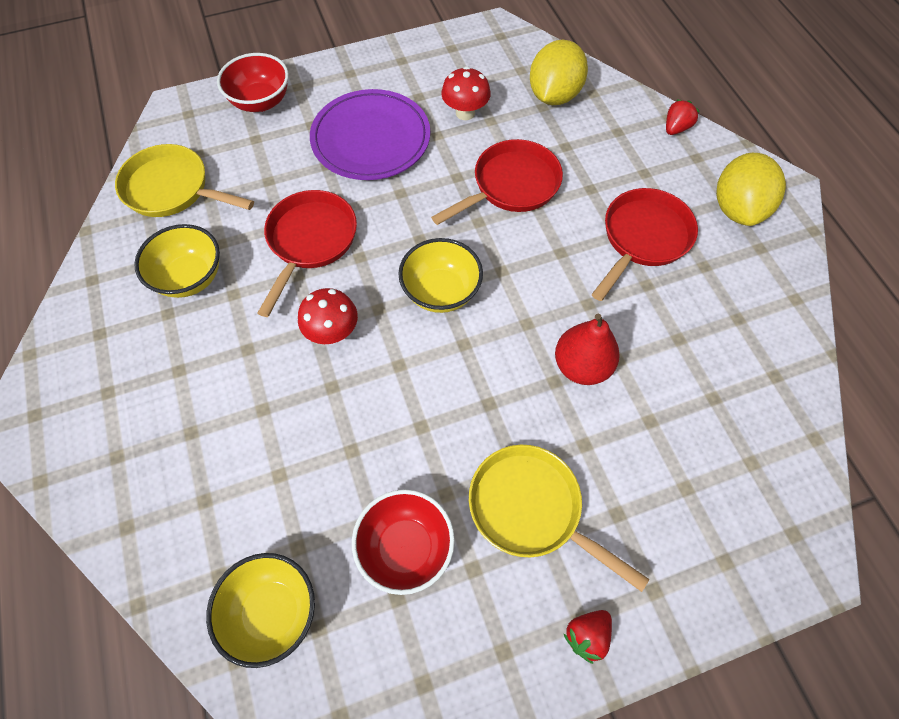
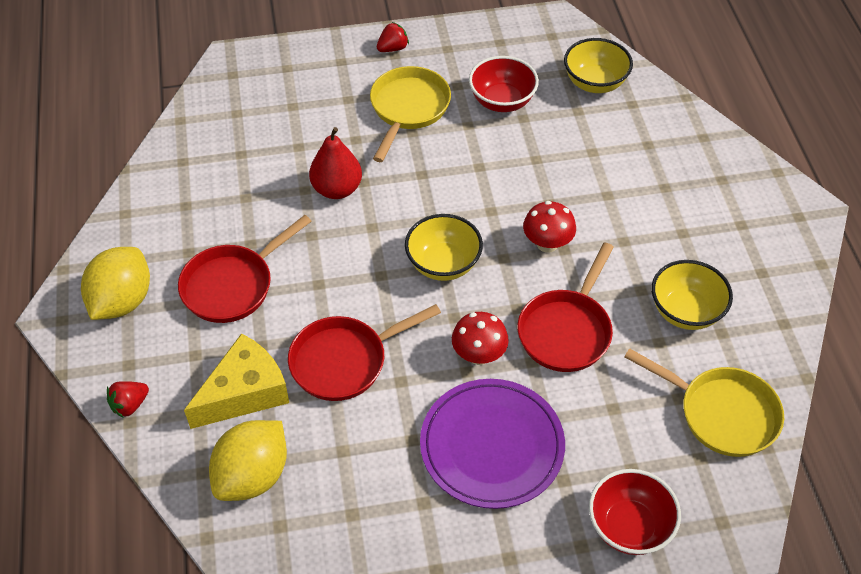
camera: 170 degrees left, 10 degrees down
red mushroom [441,66,491,120] -> red mushroom moved to [452,312,509,365]
yellow pan [469,445,649,592] -> yellow pan turned 120 degrees counterclockwise [370,66,451,162]
none -> yellow cheese [184,333,289,429]

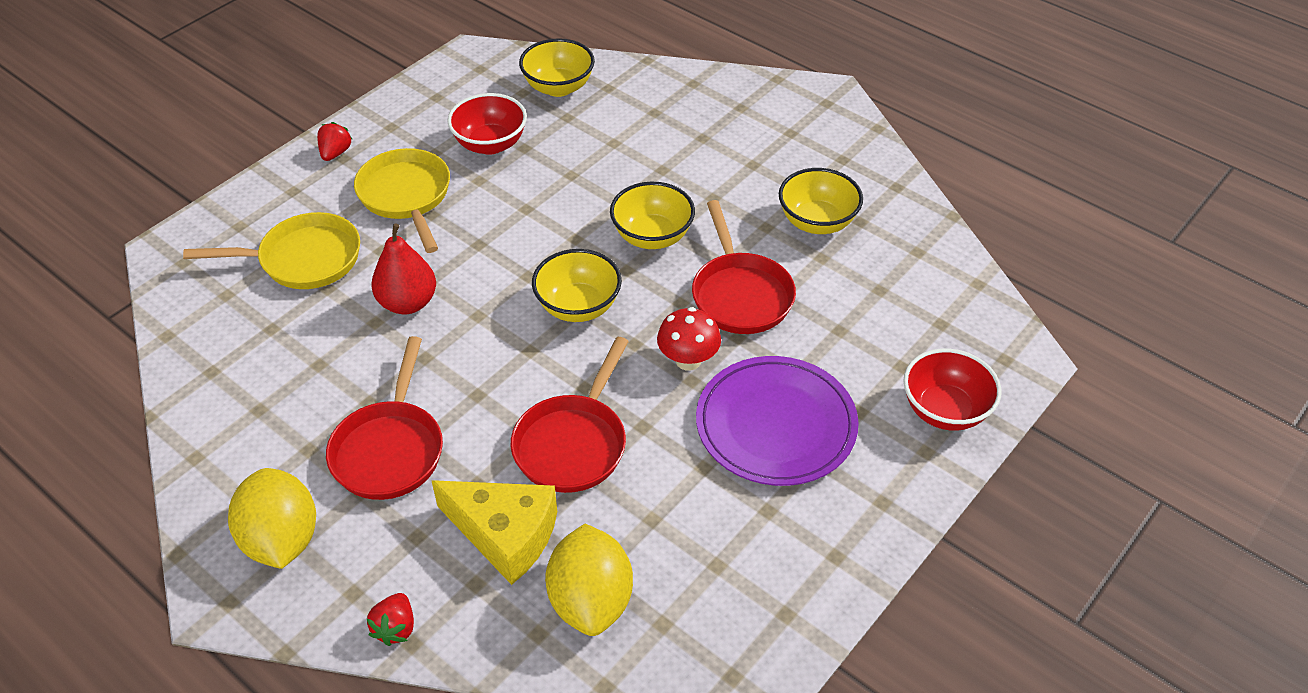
camera: 40 degrees left, 5 degrees down
yellow cheese [184,333,289,429] -> yellow cheese turned 105 degrees clockwise [432,480,557,585]
red mushroom [523,201,576,253] -> yellow bowl [610,182,695,249]
yellow pan [624,348,784,457] -> yellow pan moved to [183,212,360,289]

